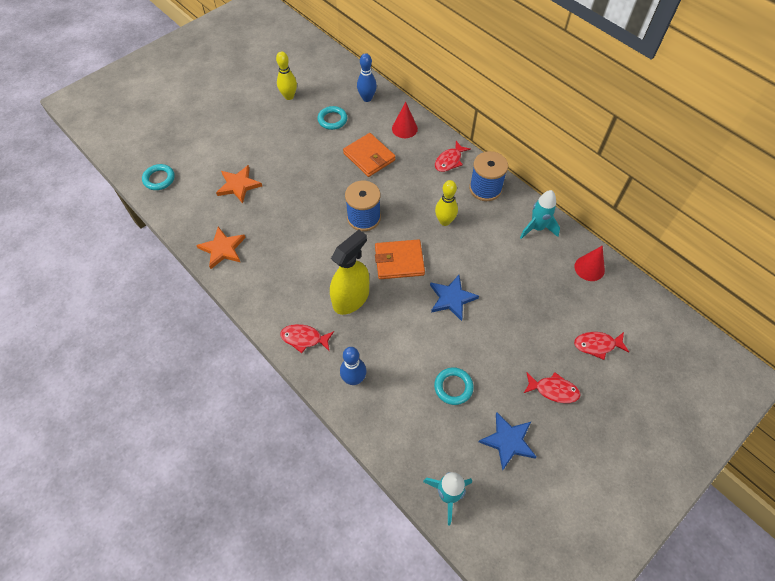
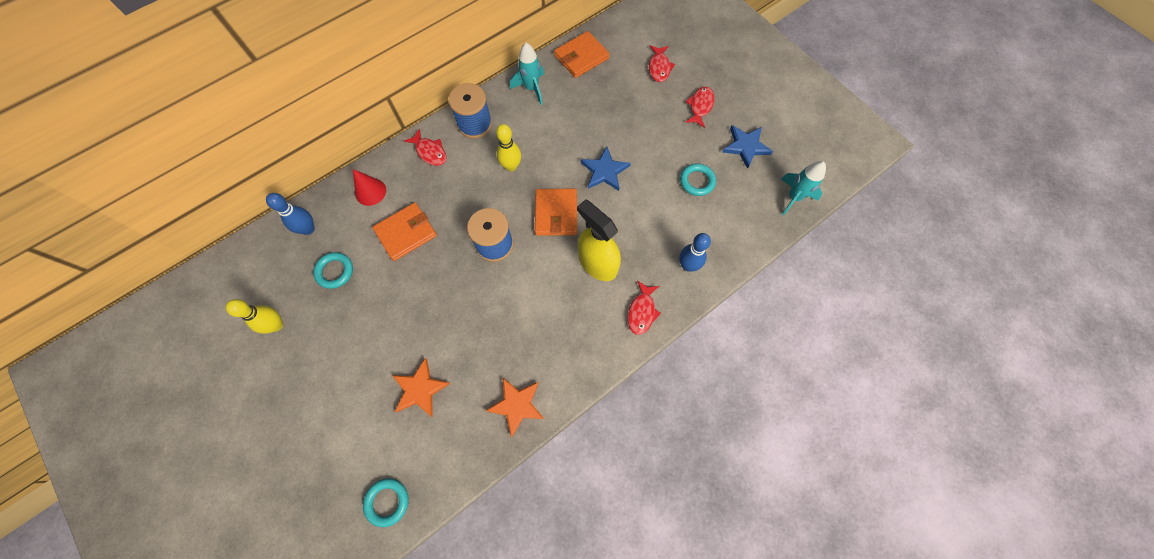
camera: 85 degrees left, 10 degrees up
red cone [575,246,605,281] -> orange wallet [554,31,610,78]

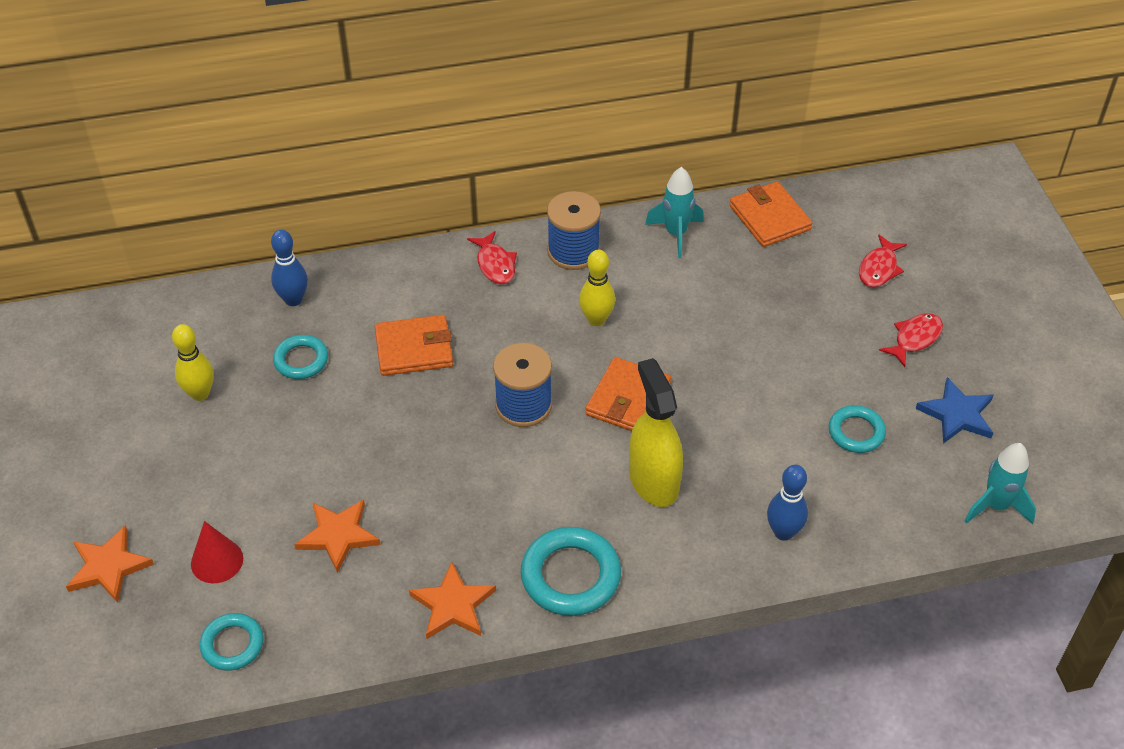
camera: 25 degrees right, 20 degrees down
red cone [353,169,386,206] -> red cone moved to [191,521,243,583]
orange wallet [554,31,610,78] -> orange wallet turned 75 degrees clockwise [729,181,812,247]
blue star [581,146,631,191] -> none
red fish [628,280,661,335] -> none
none -> orange star [66,525,154,603]
none -> turquoise ring [521,527,621,616]

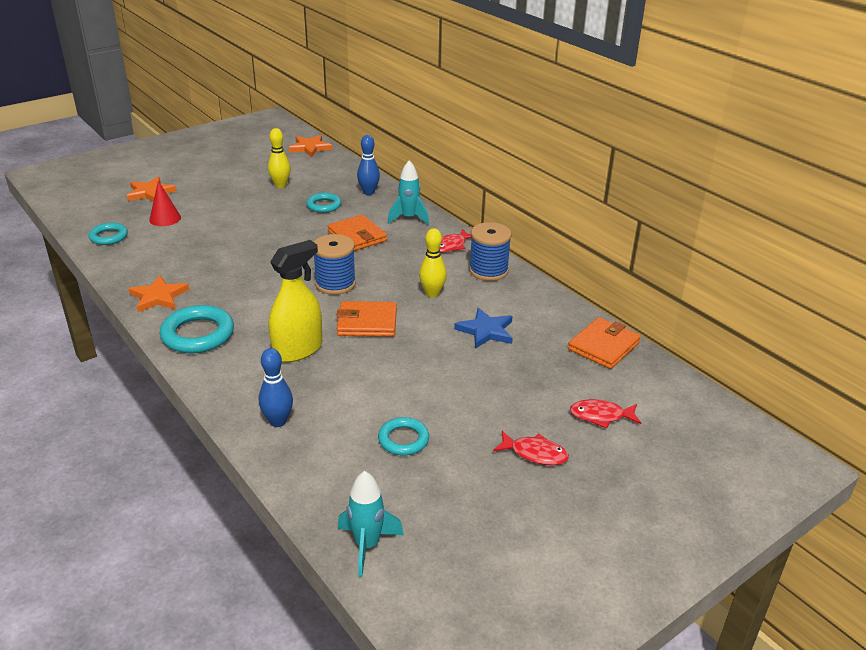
camera: 65 degrees right, 15 degrees down
orange star [294,499,381,573] -> orange star moved to [288,135,332,157]
turquoise rocket [645,167,704,258] -> turquoise rocket moved to [388,160,429,225]
blue star [915,377,993,444] -> blue star moved to [454,308,513,349]

